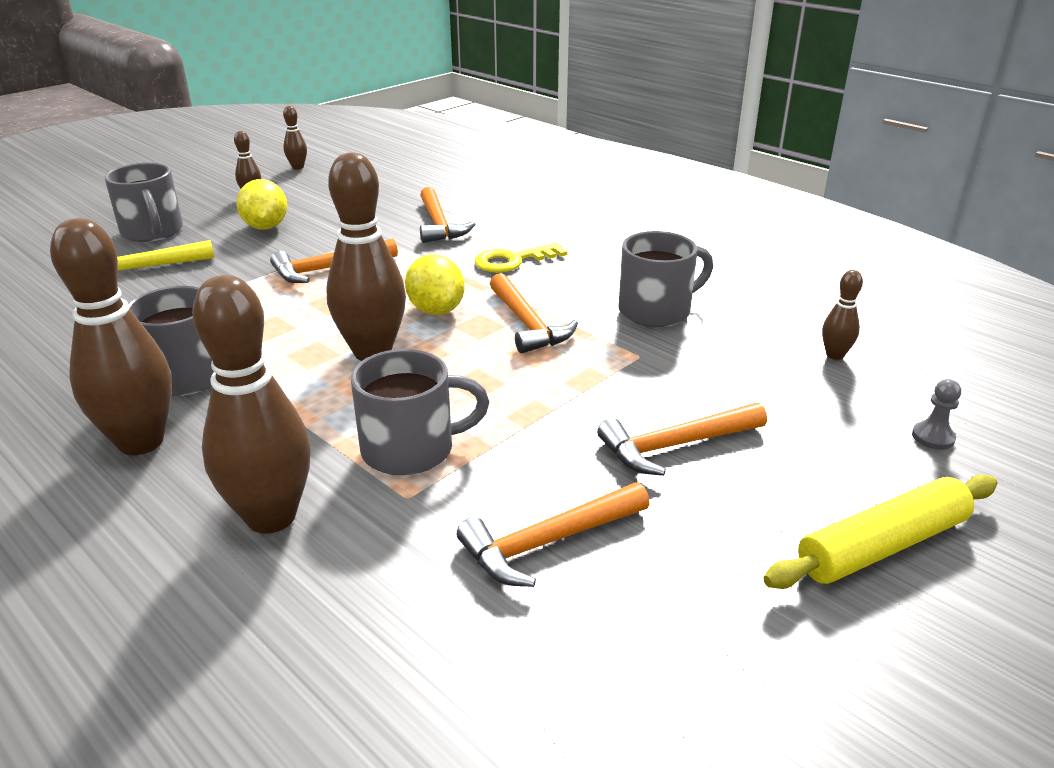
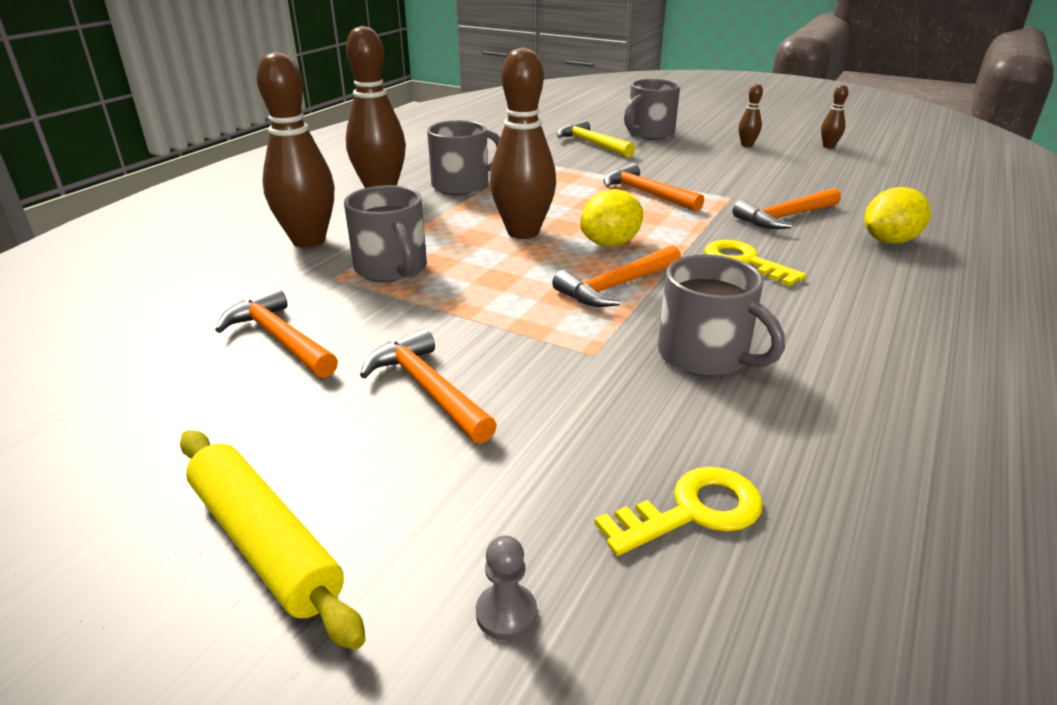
camera: 75 degrees right, 0 degrees up
yellow lemon [236,179,287,230] -> yellow lemon moved to [864,187,931,244]
brown bowling pin [822,270,863,360] -> yellow key [594,467,763,556]

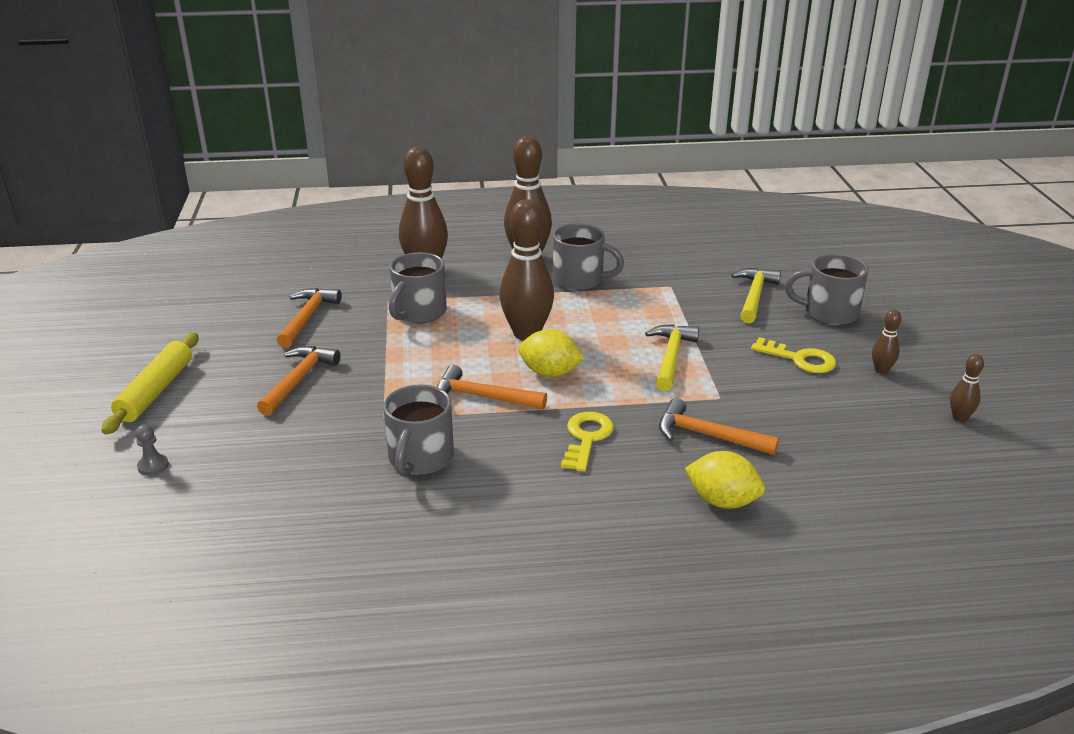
camera: 55 degrees right, 0 degrees up
yellow key [594,467,763,556] -> yellow key moved to [751,337,836,373]
orange hammer [603,163,704,212] -> yellow hammer [645,324,699,391]

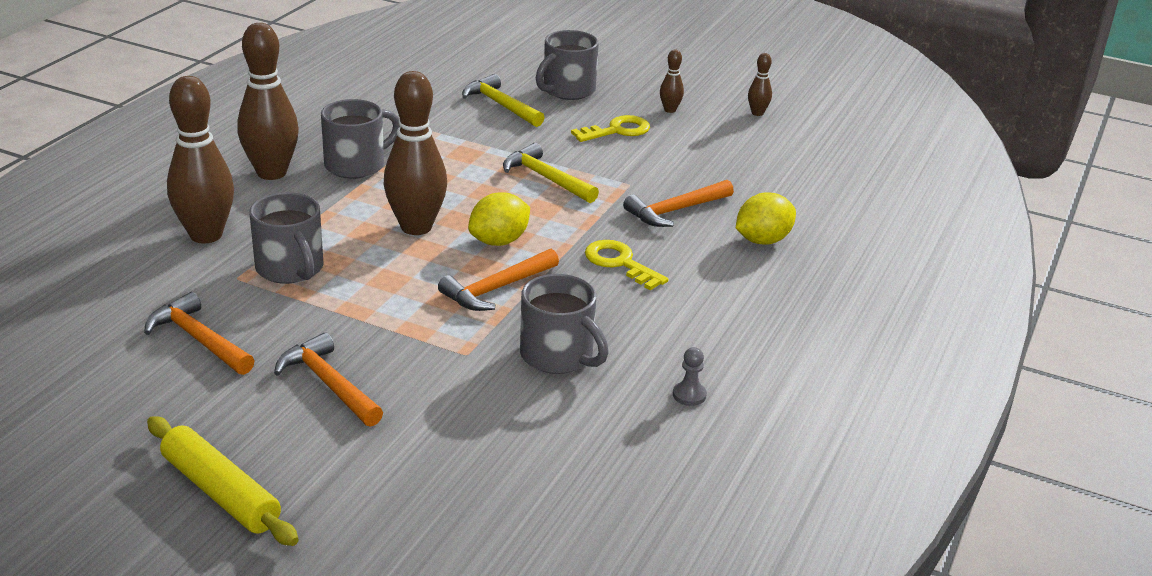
camera: 60 degrees left, 0 degrees up
grey pawn [135,424,169,476] -> grey pawn moved to [673,347,707,406]

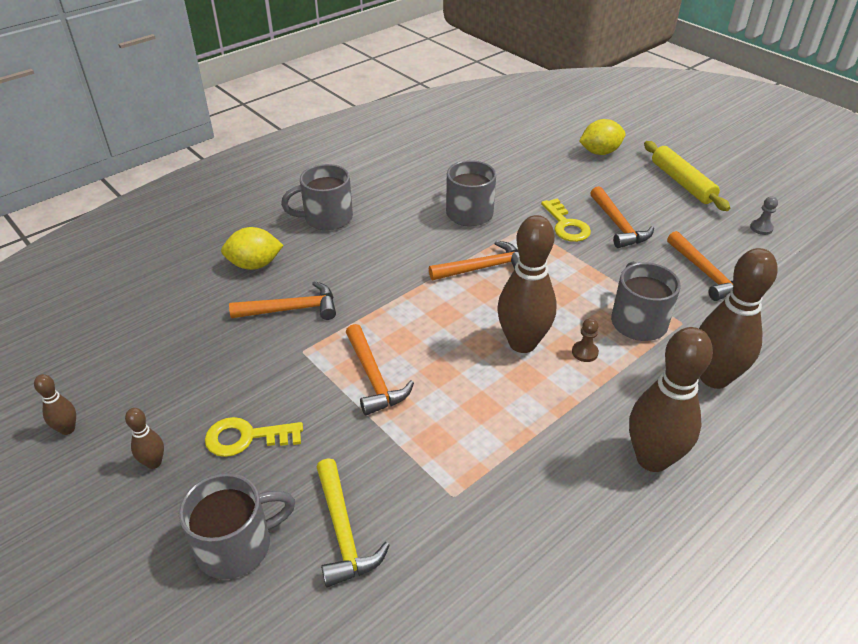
camera: 155 degrees left, 10 degrees up
grey mug [321,99,400,179] -> grey mug moved to [281,164,353,231]
yellow lemon [468,192,530,246] -> yellow lemon moved to [579,119,626,155]
yellow hammer [503,143,599,203] -> orange hammer [346,324,414,415]
yellow key [585,240,668,290] -> yellow key moved to [541,198,591,242]
grey pawn [673,347,707,406] -> grey pawn moved to [750,196,778,235]
none -> brown pawn [572,318,599,362]

